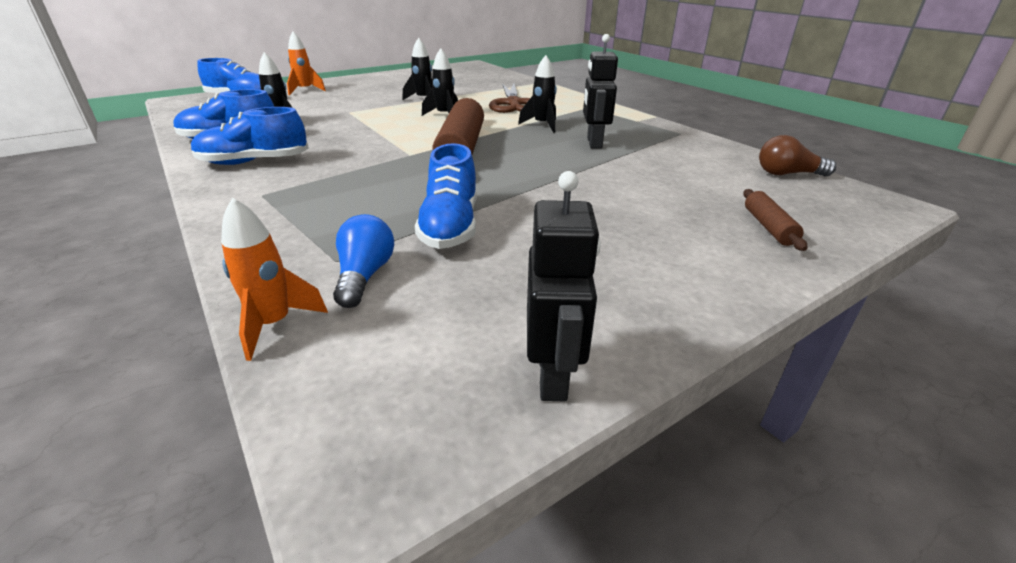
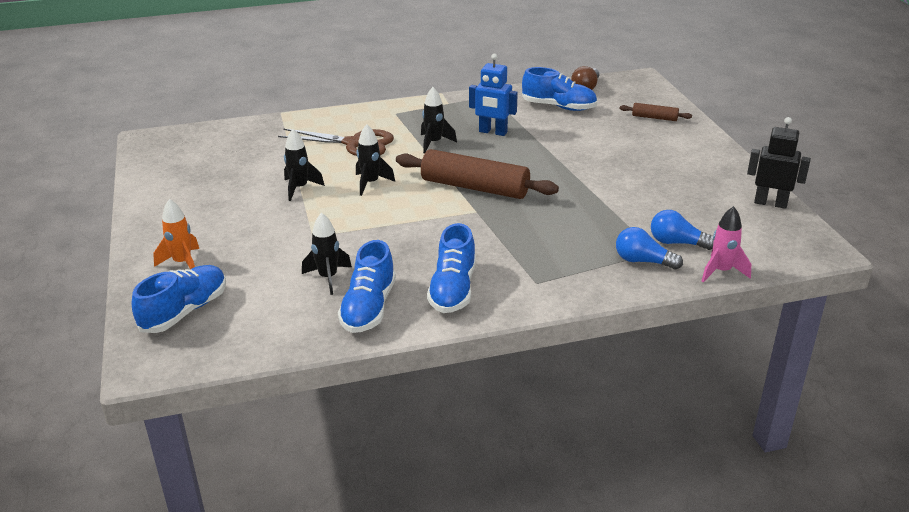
camera: 70 degrees left, 0 degrees up
orange rocket [221,197,328,361] -> pink rocket [702,206,751,282]
blue shoe [415,143,477,249] -> blue shoe moved to [522,67,597,111]
black robot [583,34,618,149] -> blue robot [469,54,518,136]
none -> blue light bulb [616,227,683,270]

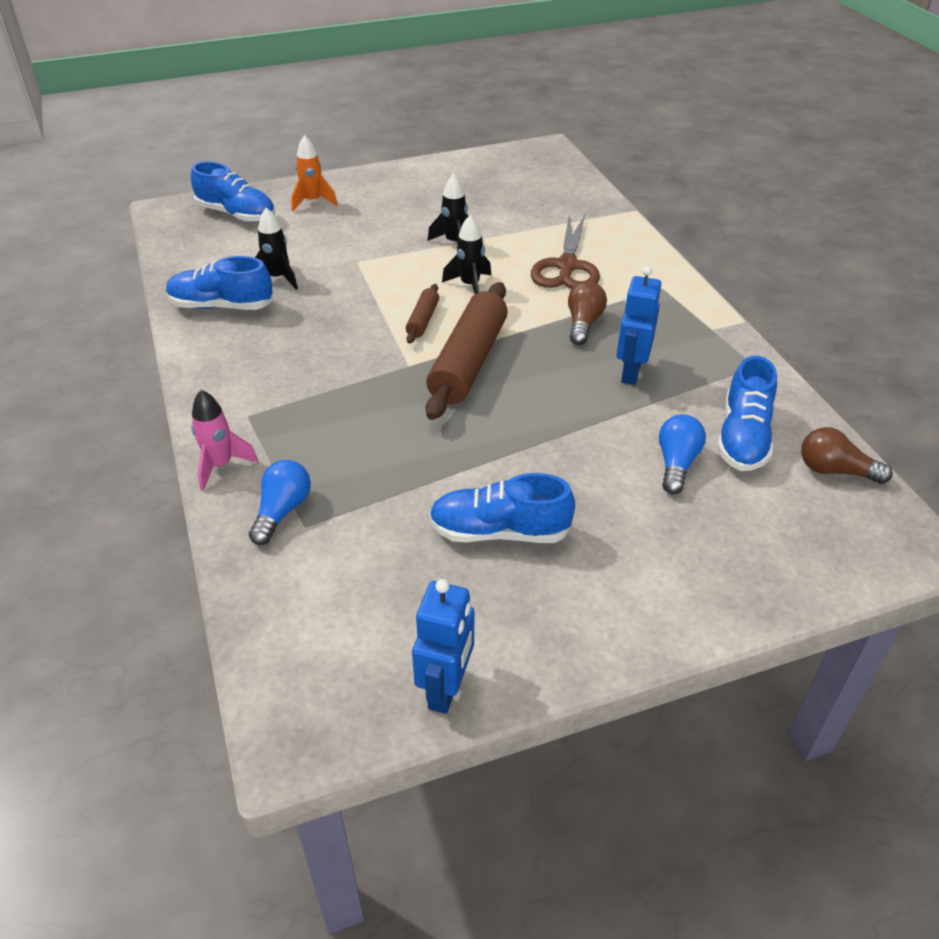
camera: 85 degrees right, 10 degrees up
black rocket [421,87,457,153] -> brown light bulb [568,281,607,345]
blue shoe [427,223,476,313] -> blue shoe moved to [429,473,575,543]
brown rolling pin [620,103,692,121] -> brown rolling pin moved to [406,284,439,344]
blue light bulb [651,210,714,250] -> blue light bulb moved to [659,415,706,494]
pink rocket [702,206,751,282] -> pink rocket moved to [191,390,258,491]
black robot [747,117,811,209] -> blue robot [412,579,474,714]

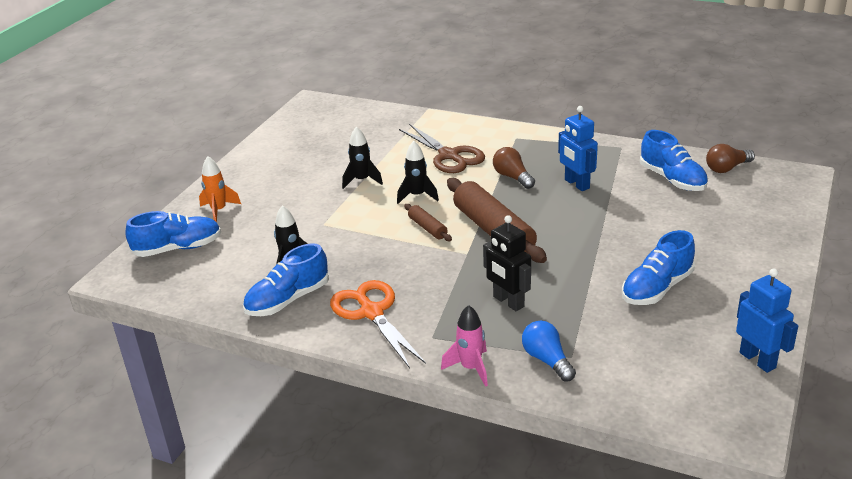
camera: 45 degrees left, 10 degrees down
blue light bulb [659,415,706,494] -> none
none -> orange scissors [330,280,426,368]
none -> black robot [483,215,531,311]

